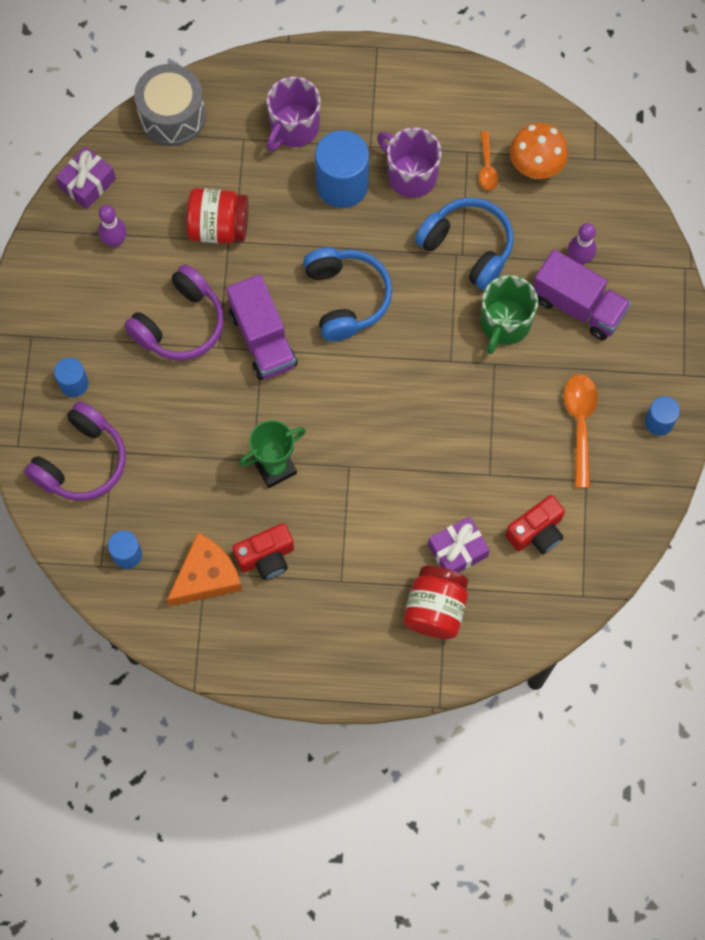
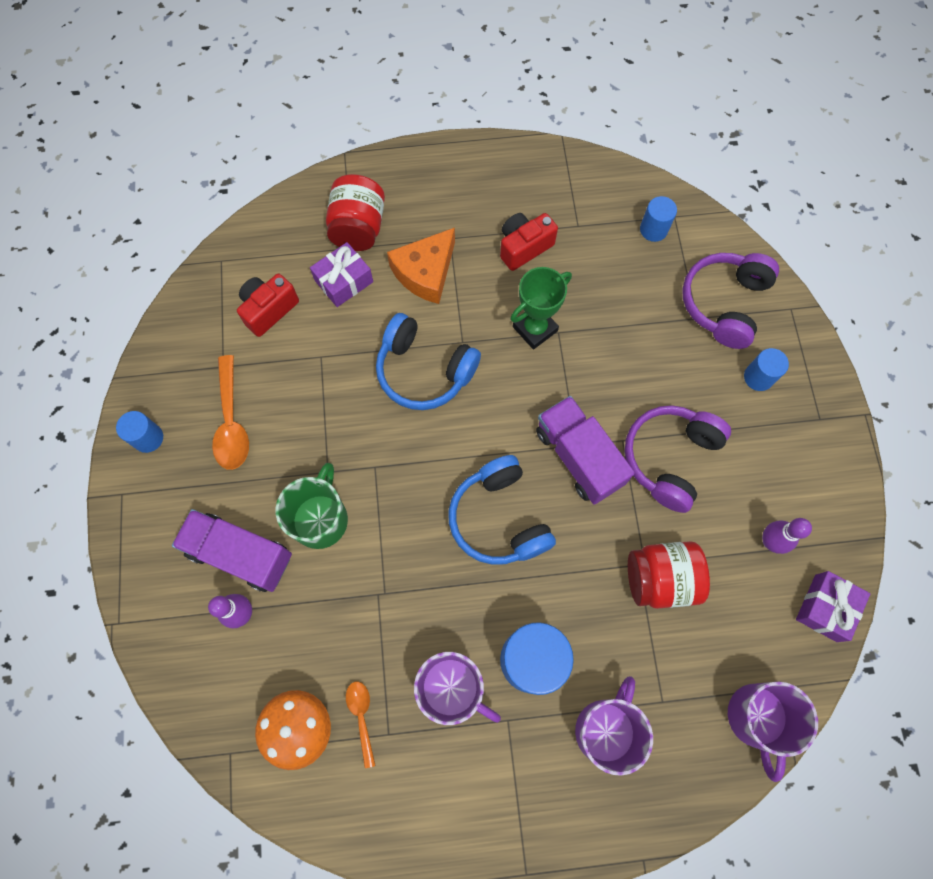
camera: 170 degrees right, 0 degrees up
grey drum [134,64,206,146] -> purple mug [728,682,818,782]
orange cheese [167,533,242,606] -> orange cheese moved to [387,227,455,304]
blue headphones [415,198,514,290] -> blue headphones moved to [376,313,481,410]

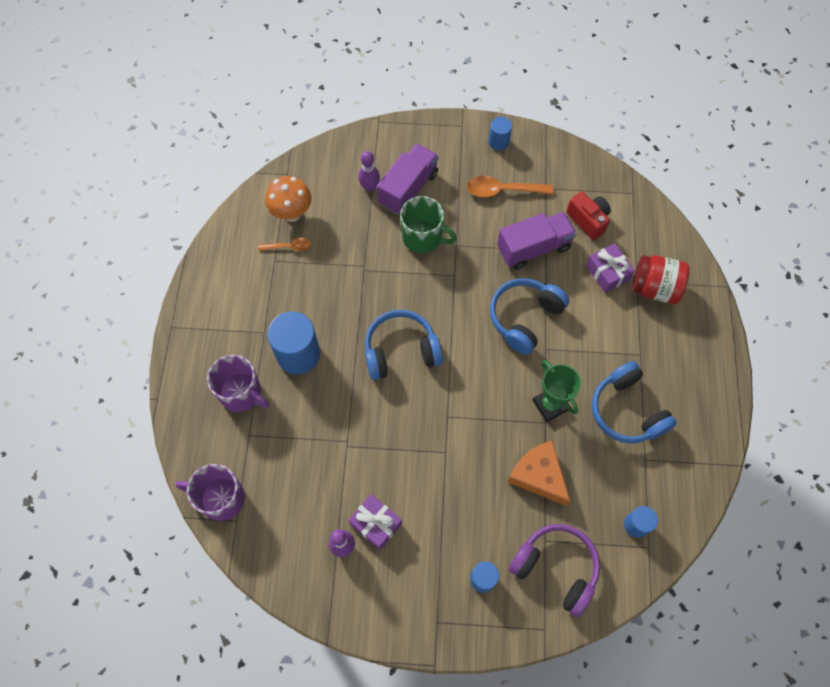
camera: 100 degrees right, 5 degrees down
orange cheese [387,227,455,304] -> orange cheese moved to [508,441,570,506]
purple mug [414,652,501,725] -> none
red camera [500,213,558,271] -> blue headphones [592,361,677,444]
purple truck [536,396,635,505] -> purple truck moved to [497,212,576,270]
purple headphones [625,405,731,513] -> none
red jar [628,541,710,609] -> none
purple gift [796,571,870,642] -> purple gift moved to [348,494,402,550]

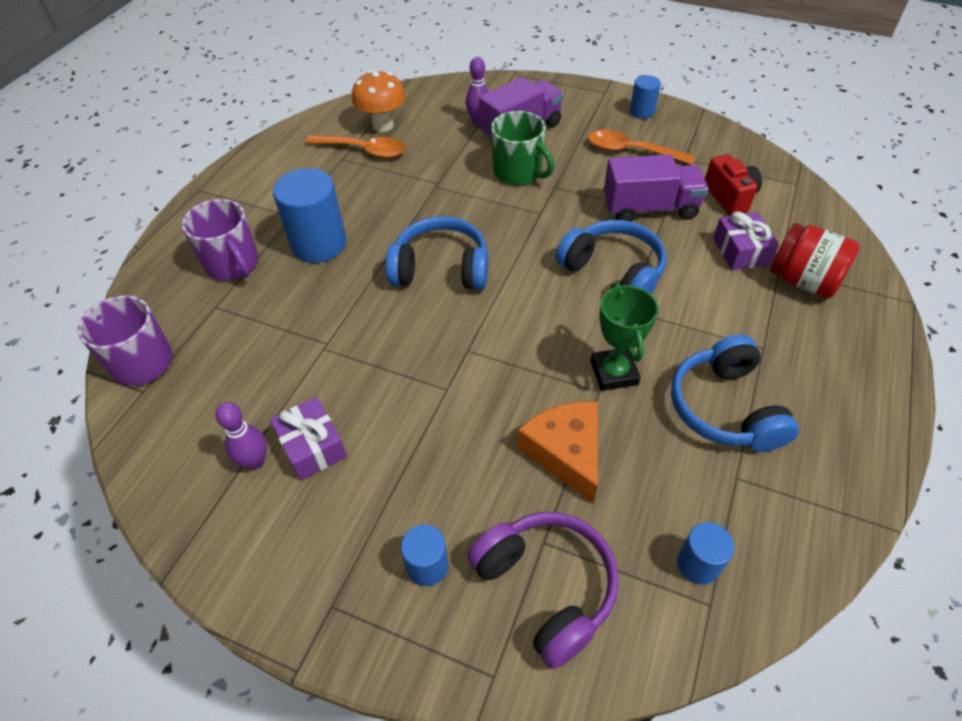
camera: 20 degrees right, 15 degrees down
orange spoon [258,238,311,251] -> orange spoon [305,135,406,158], size x1.68
blue headphones [490,278,569,355] -> blue headphones turned 75 degrees clockwise [556,220,667,294]

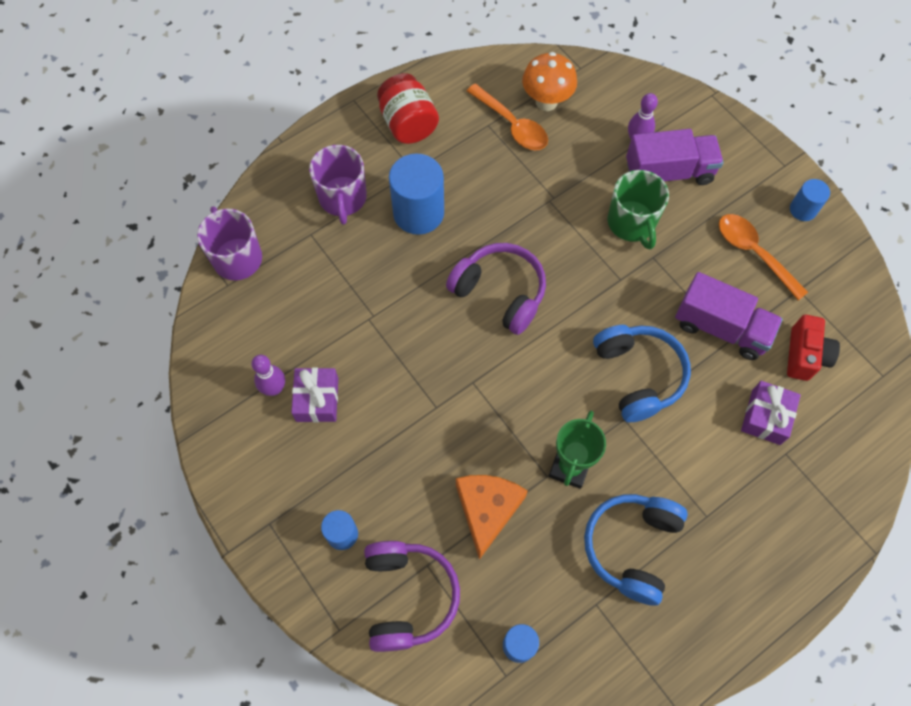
camera: 30 degrees right, 15 degrees up
blue headphones [386,216,488,290] -> purple headphones [446,243,546,335]
red jar [770,223,860,298] -> red jar moved to [377,73,439,144]

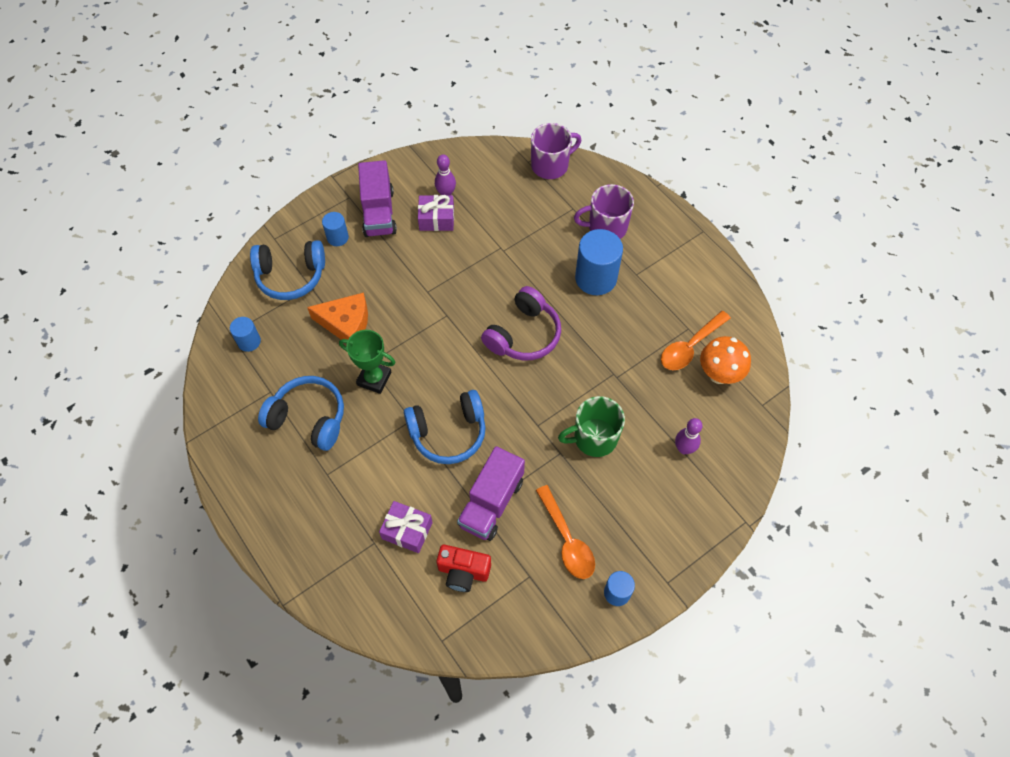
camera: 90 degrees right, 5 degrees down
purple headphones [364,541,460,652] -> blue headphones [250,240,325,300]
red jar [377,73,439,144] -> none
purple truck [626,129,724,185] -> purple truck moved to [358,160,397,237]
orange spoon [719,214,808,301] -> orange spoon turned 105 degrees clockwise [536,485,595,579]

